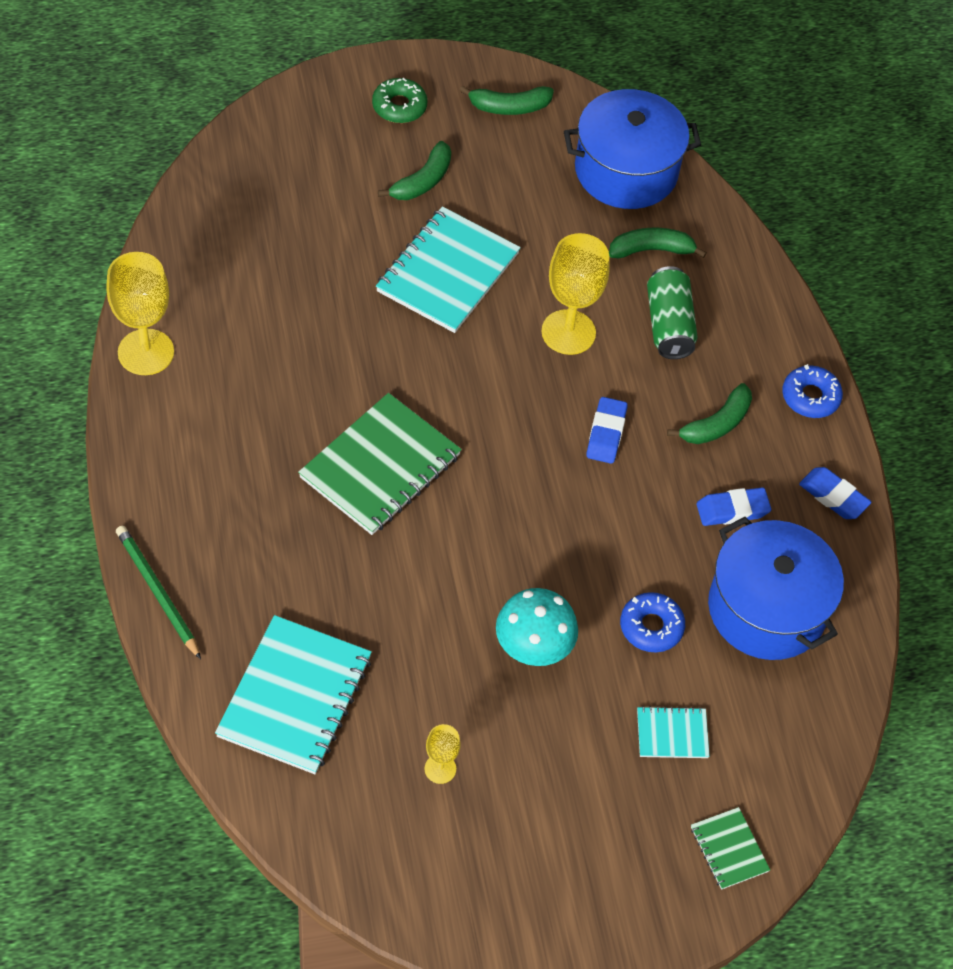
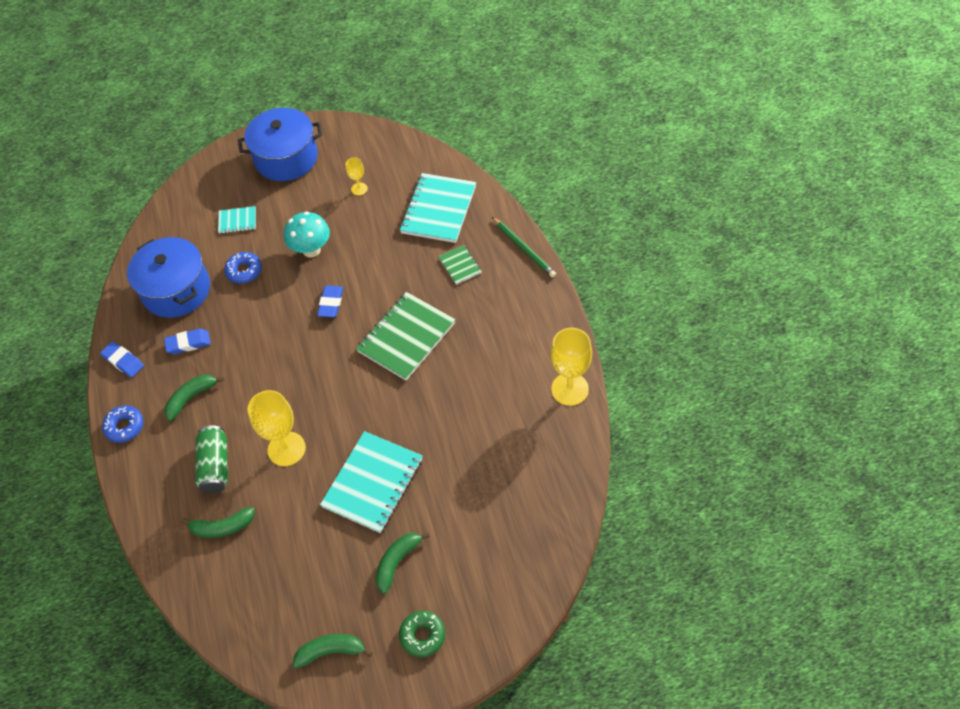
camera: 175 degrees left, 0 degrees up
blue pot [564,89,701,209] -> blue pot moved to [238,108,322,181]
blue eraser [586,397,628,464] -> blue eraser moved to [317,286,343,317]
green notebook [691,807,770,890] -> green notebook moved to [438,245,482,285]

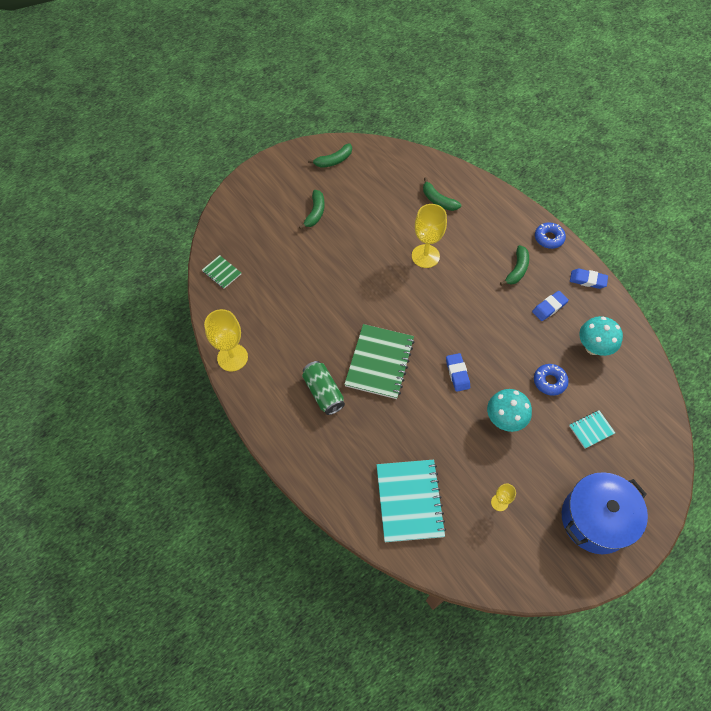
camera: 155 degrees right, 5 degrees up
blue pot [127,237,210,318] -> turquoise mushroom [579,316,623,356]
green banana [181,507,255,538] -> green banana turned 105 degrees counterclockwise [423,177,461,211]
green can [195,425,228,494] -> green can moved to [302,361,345,415]
turquoise notebook [320,431,423,533] -> none
green donut [399,611,445,657] -> none
green notebook [438,245,482,285] -> green notebook moved to [202,255,241,289]
green pencil [492,217,556,278] -> none

